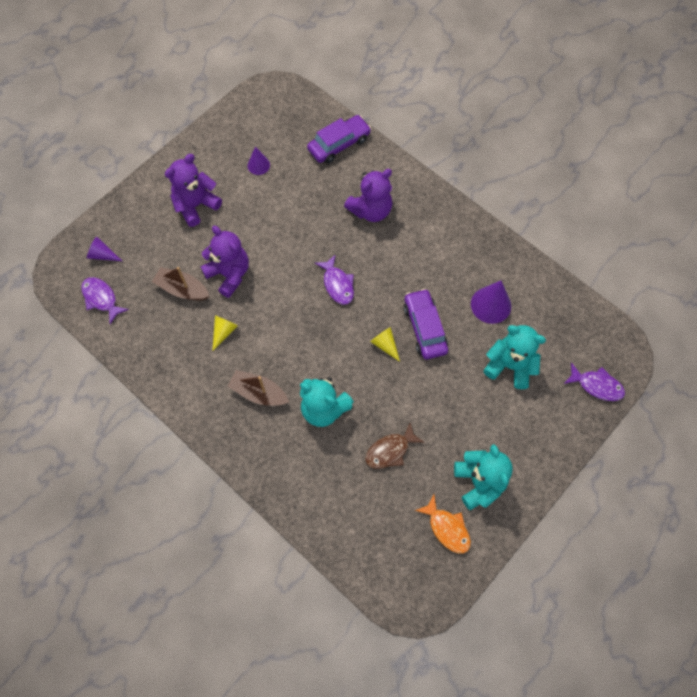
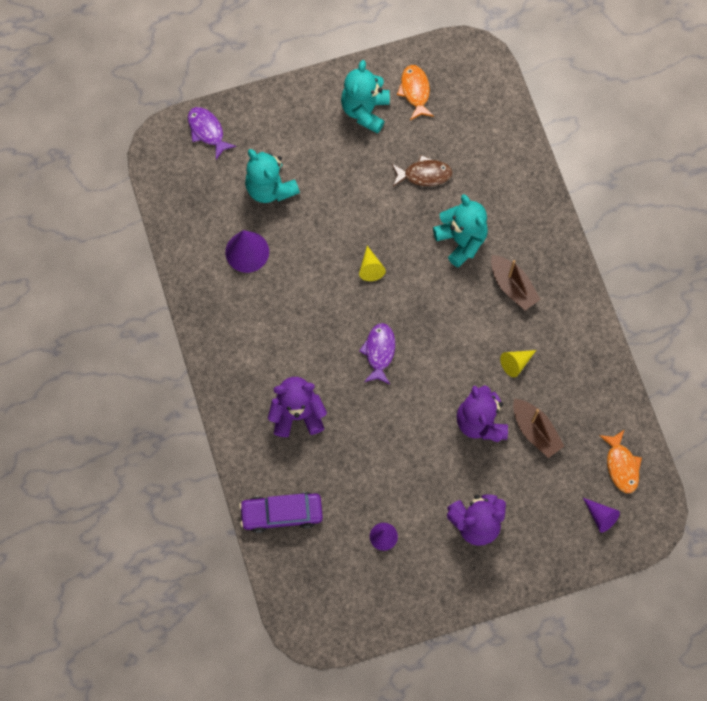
camera: 150 degrees left, 5 degrees up
purple fish [81,277,129,324] -> orange fish [599,429,642,493]
purple car [404,289,448,359] -> none

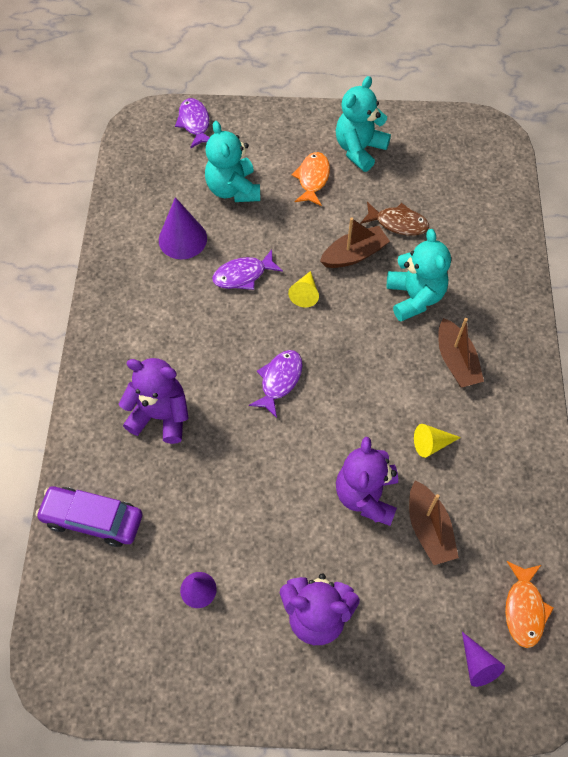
camera: 20 degrees right, 10 degrees down
orange fish [397,65,434,120] -> orange fish moved to [292,152,330,206]
none -> purple fish [212,249,283,290]
none -> brown boat [320,217,390,268]

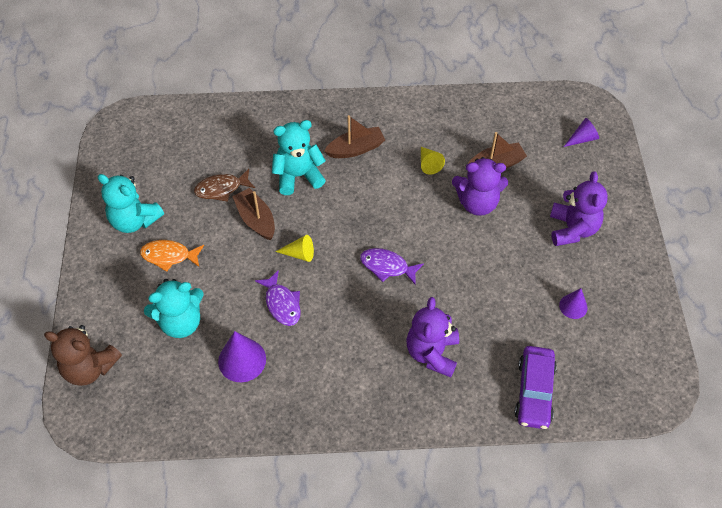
camera: 95 degrees left, 5 degrees down
purple fish [175,98,210,148] -> brown teddy bear [44,325,122,386]
brown fish [360,202,429,236] -> brown fish turned 120 degrees counterclockwise [194,169,255,202]
orange fish [505,561,554,648] -> none

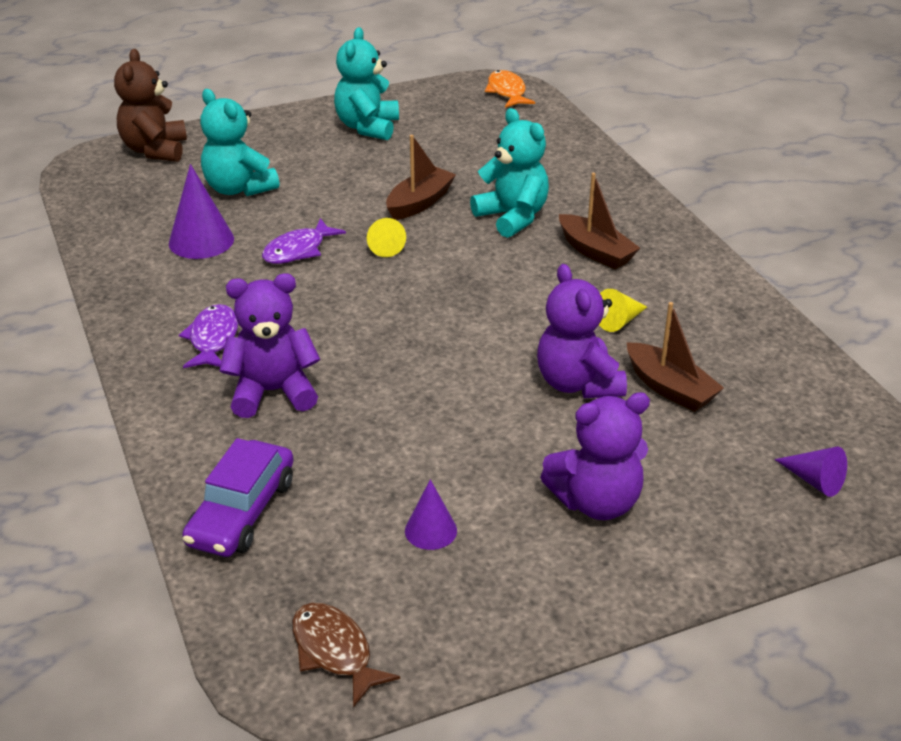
camera: 70 degrees right, 20 degrees down
orange fish [140,240,204,272] -> orange fish moved to [485,70,535,108]
brown fish [194,169,255,202] -> brown fish moved to [292,603,400,707]
purple fish [360,248,424,285] -> purple fish moved to [179,304,238,368]
purple car [514,346,557,429] -> purple car turned 60 degrees counterclockwise [182,438,294,557]

